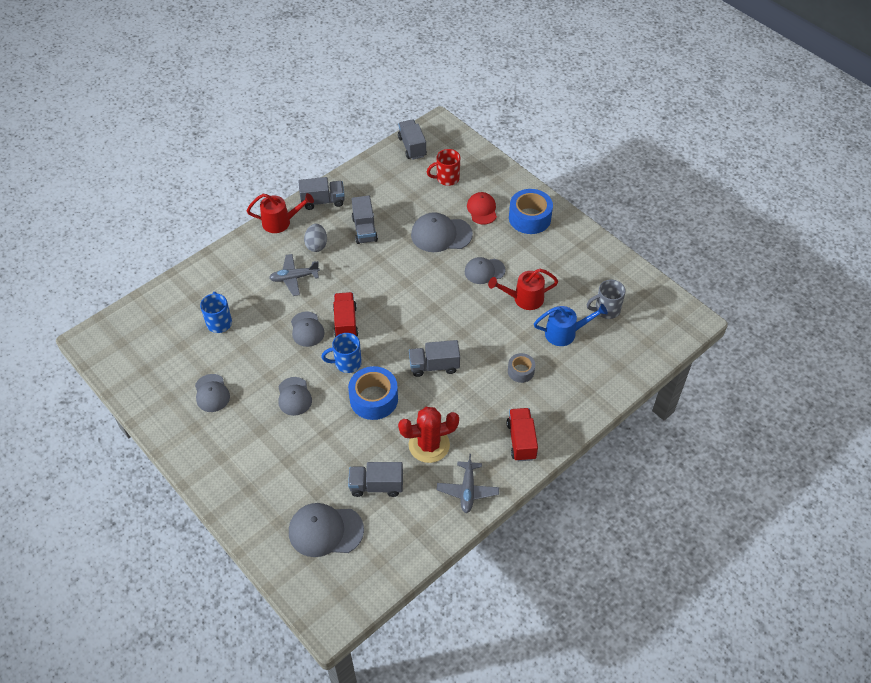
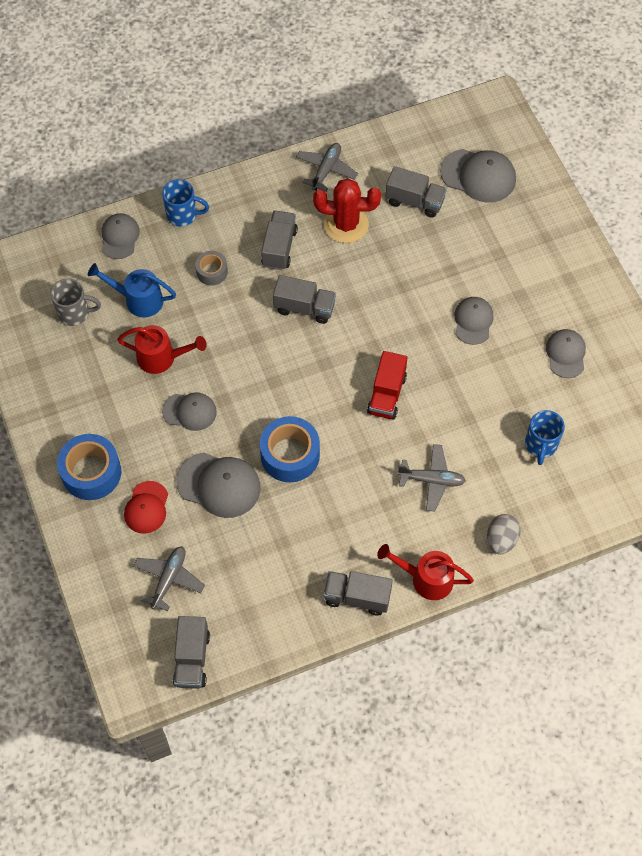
camera: 160 degrees left, 10 degrees up
grey cap [291,311,324,347] -> grey cap moved to [102,213,140,259]
grey egg [304,224,327,252] -> grey egg moved to [487,514,521,554]
blue mug [321,333,362,373] -> blue mug moved to [162,179,209,226]
blue tape [348,366,398,420] -> blue tape moved to [260,416,320,482]
grey truck [352,196,378,244] -> grey truck moved to [261,211,298,270]
red mug [427,149,460,186] -> grey plane [133,546,205,611]
red truck [507,408,538,461] -> none

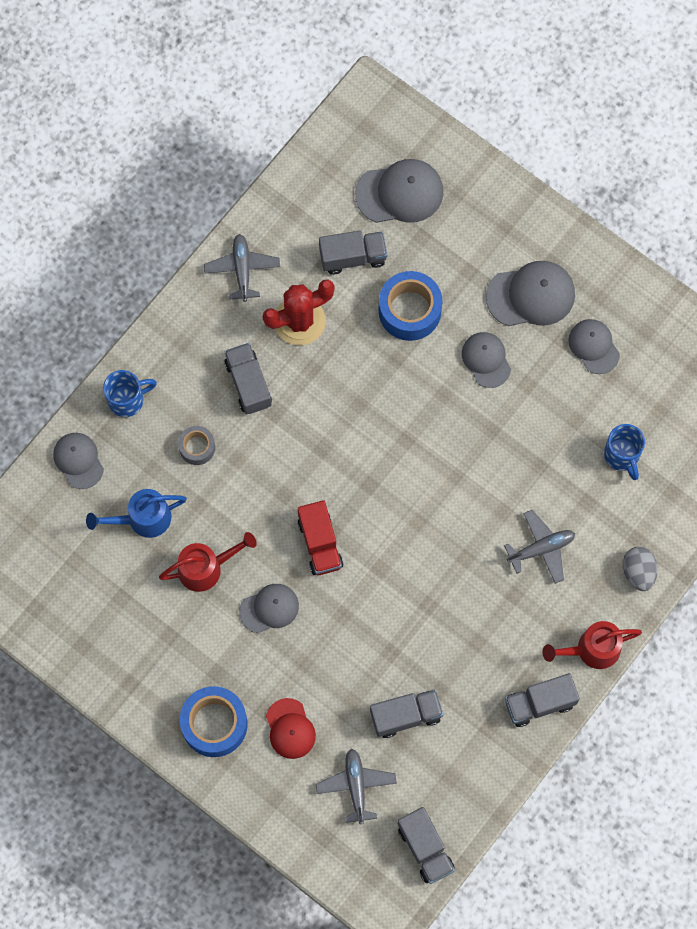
camera: 30 degrees left, 10 degrees up
grey mug [50,279,101,326] -> none
grey cap [176,452,261,518] -> grey cap moved to [486,261,575,326]
blue tape [260,416,320,482] -> blue tape moved to [379,271,442,341]
grey truck [273,275,336,324] -> grey truck moved to [370,689,443,738]
red truck [367,351,408,419] -> red truck moved to [298,500,343,575]

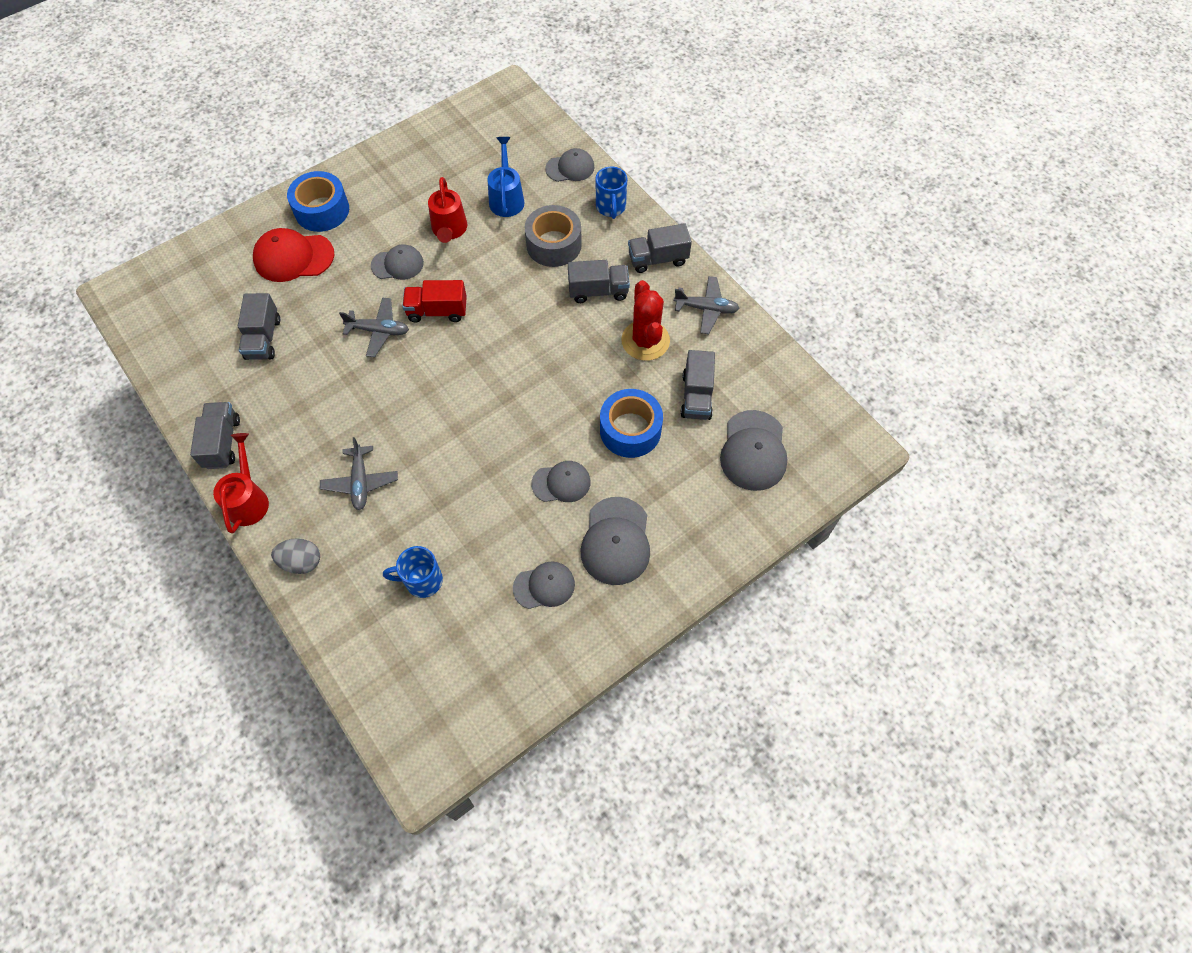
camera: 105 degrees right, 10 degrees down
grey tape [178,426,215,465] -> grey tape [525,205,582,267], size x1.77
grey cap [239,584,299,633] -> grey cap turned 90 degrees counterclockwise [371,245,424,280]
red cap [266,698,316,759] -> red cap [253,228,334,282], size x1.53
grey plane [316,749,397,824] -> grey plane moved to [339,297,409,357]
grey truck [398,807,455,884] -> grey truck moved to [628,223,692,273]

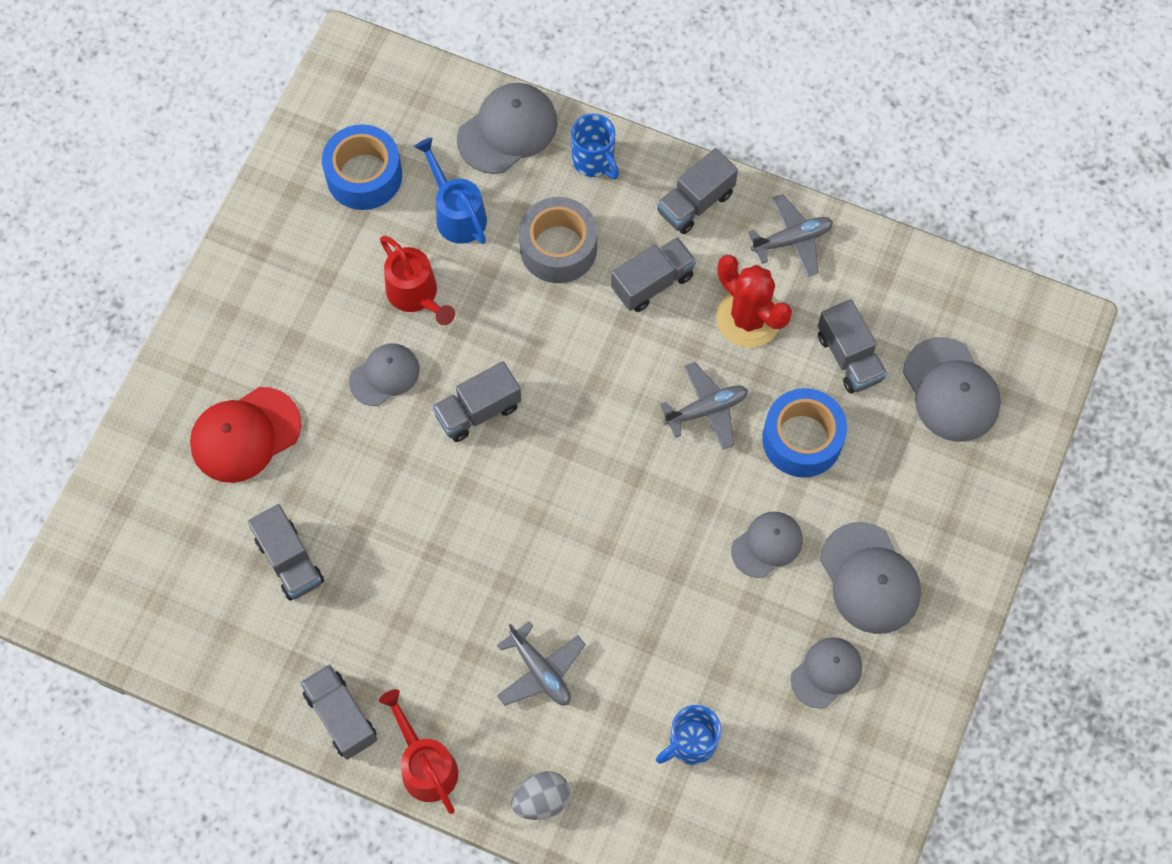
camera: 30 degrees left, 5 degrees up
blue tape [287,171,349,232] -> blue tape moved to [322,124,402,210]
grey plane [339,297,409,357] -> grey plane moved to [660,362,748,450]
red truck [402,280,467,323] -> grey truck [432,361,521,442]
grey cap [545,148,594,182] -> grey cap [457,83,558,174], size x1.53

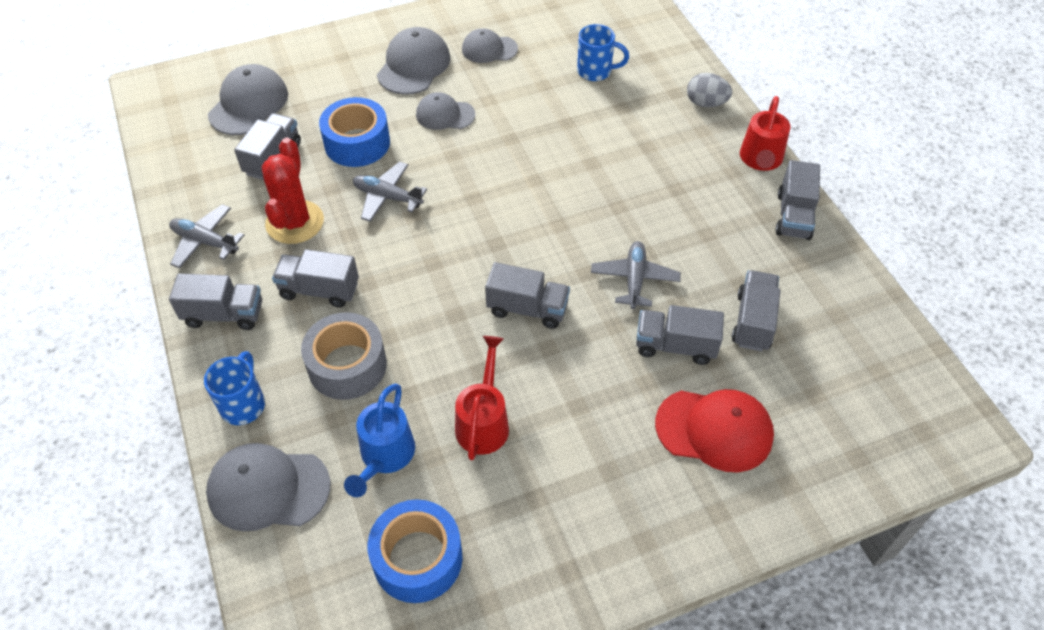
camera: 135 degrees left, 15 degrees down
grey cap [349,344,420,406] -> none
grey plane [497,621,586,706] -> grey plane moved to [591,241,681,309]
none -> grey truck [636,305,724,365]

